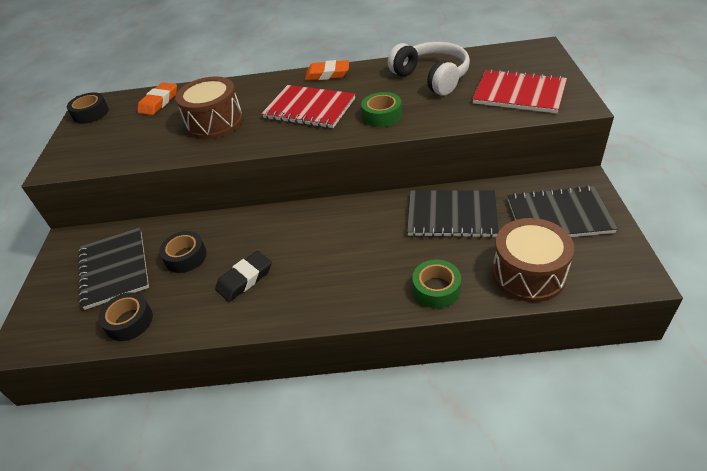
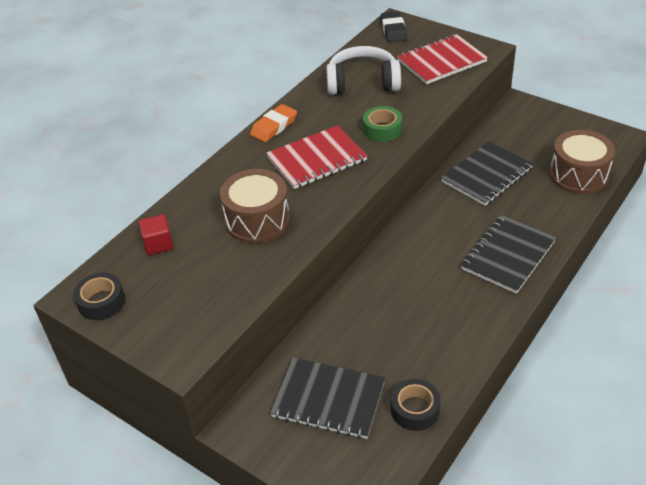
camera: 55 degrees left, 0 degrees up
orange eraser [137,82,177,115] -> red cube [139,214,174,255]
black tape [159,231,207,273] -> none
black eraser [215,251,272,302] -> black eraser moved to [381,11,407,42]
green tape [412,260,461,308] -> none
black notebook [507,185,618,237] -> black notebook moved to [461,215,556,294]

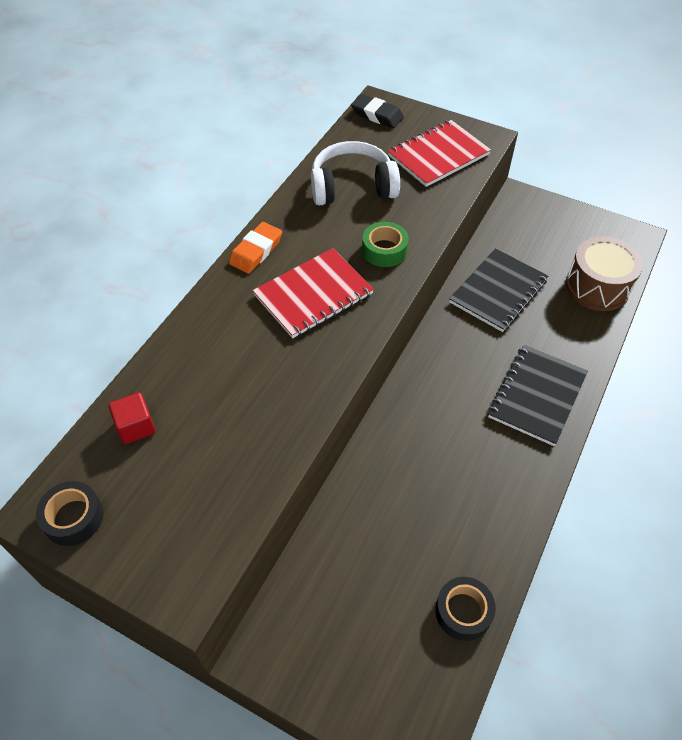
camera: 10 degrees left, 10 degrees up
brown drum [220,169,290,244] -> none
black notebook [270,358,385,439] -> none
black eraser [381,11,407,42] -> black eraser turned 45 degrees counterclockwise [351,94,404,128]

